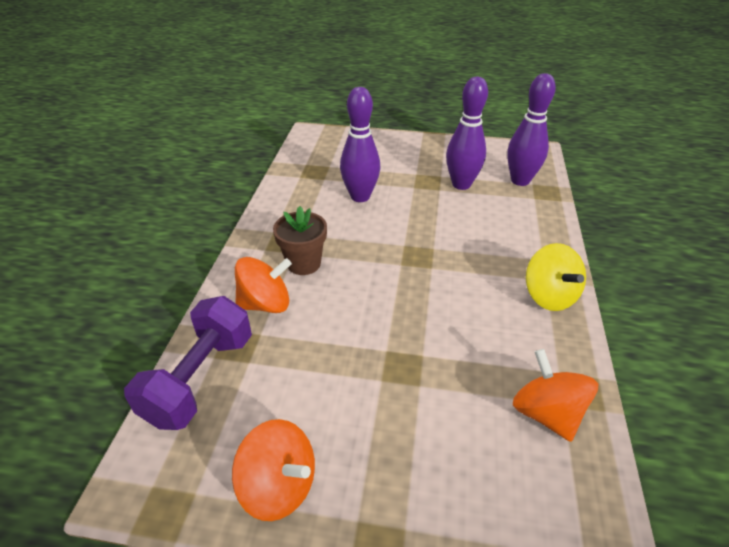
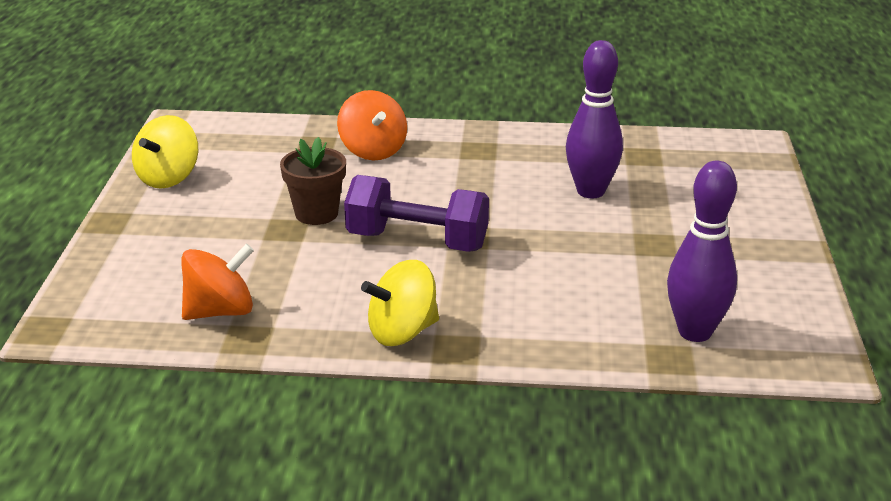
camera: 85 degrees right, 10 degrees down
purple dumbbell [124,296,252,430] -> purple dumbbell moved to [344,175,489,252]
orange spinning top [232,419,315,521] -> yellow spinning top [132,115,198,189]
brown flower pot [273,206,327,275] -> brown flower pot moved to [280,137,346,225]
purple bowling pin [446,77,488,190] -> none

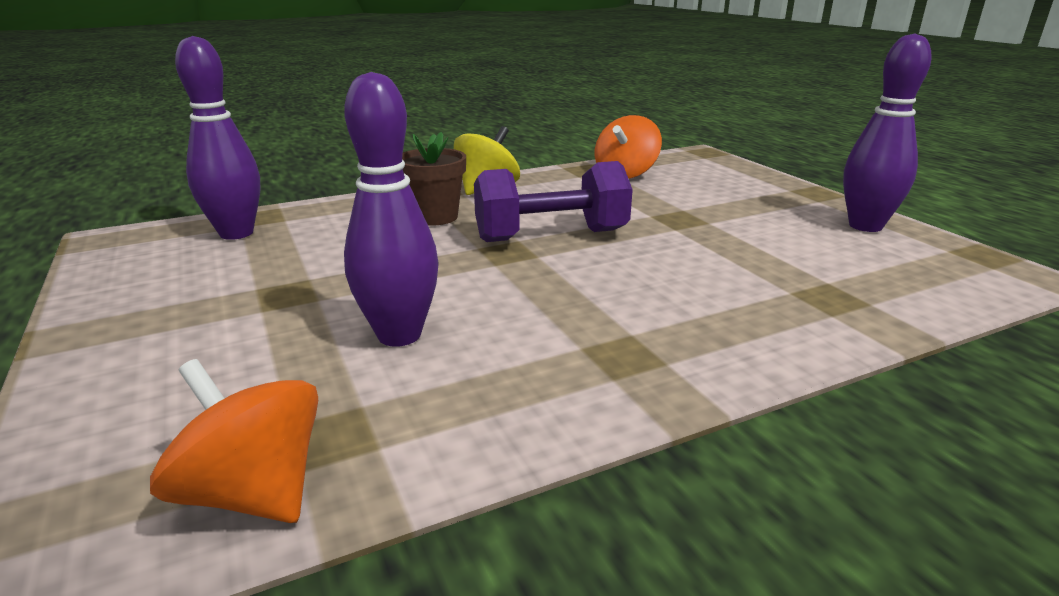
camera: 150 degrees right, 5 degrees down
yellow spinning top [132,115,198,189] -> purple bowling pin [843,33,932,232]
brown flower pot [280,137,346,225] -> brown flower pot moved to [402,132,466,226]
orange spinning top [337,90,407,160] -> orange spinning top moved to [150,359,318,523]

